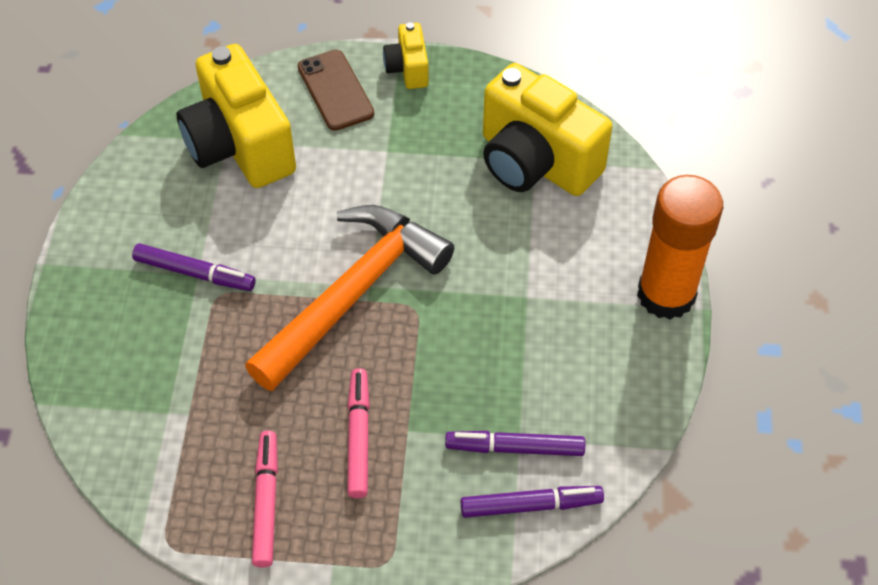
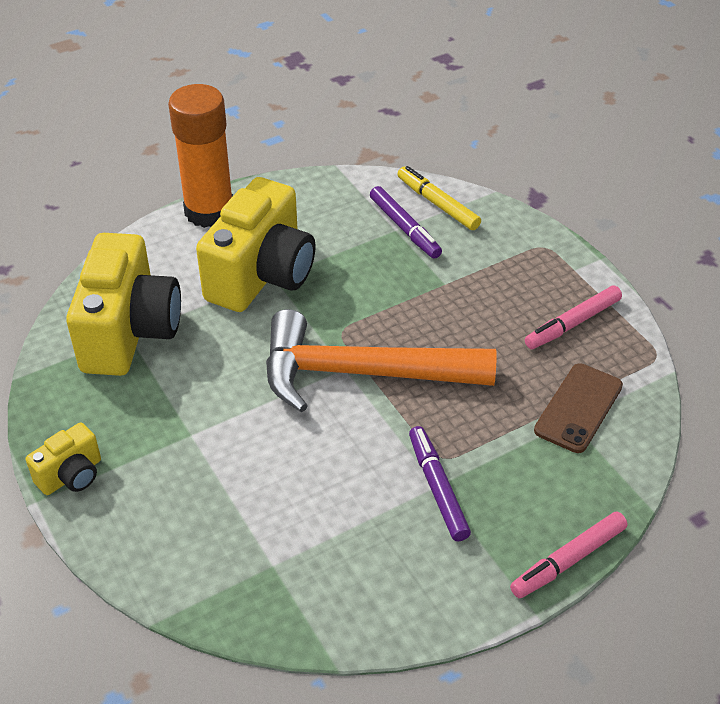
camera: 125 degrees left, 10 degrees down
yellow camera [177,44,296,188] -> yellow camera moved to [196,177,316,312]
brown phone [298,50,374,131] -> brown phone moved to [534,363,623,453]
pink marker [347,368,370,498] -> pink marker moved to [510,512,628,598]
purple marker [461,486,604,518] -> yellow marker [397,166,481,230]

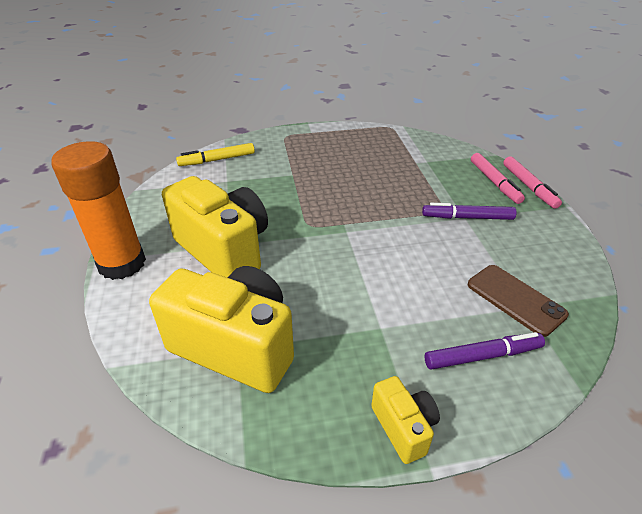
camera: 70 degrees left, 5 degrees down
orange hammer [266,309,496,412] -> none
purple marker [370,186,442,259] -> purple marker moved to [425,332,545,370]
pink marker [525,285,622,349] -> pink marker moved to [471,153,525,204]
brown phone [534,363,623,453] -> brown phone moved to [468,265,569,337]

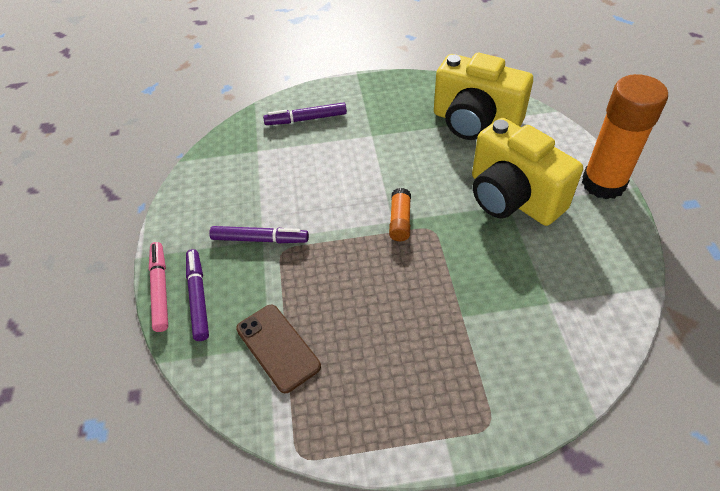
camera: 175 degrees left, 10 degrees up
yellow marker [176,143,255,166] -> none
yellow camera [371,376,440,464] -> none
brown phone [468,265,569,337] -> brown phone moved to [236,305,321,393]
pink marker [471,153,525,204] -> purple marker [186,249,209,341]
none -> orange glue stick [389,188,411,241]

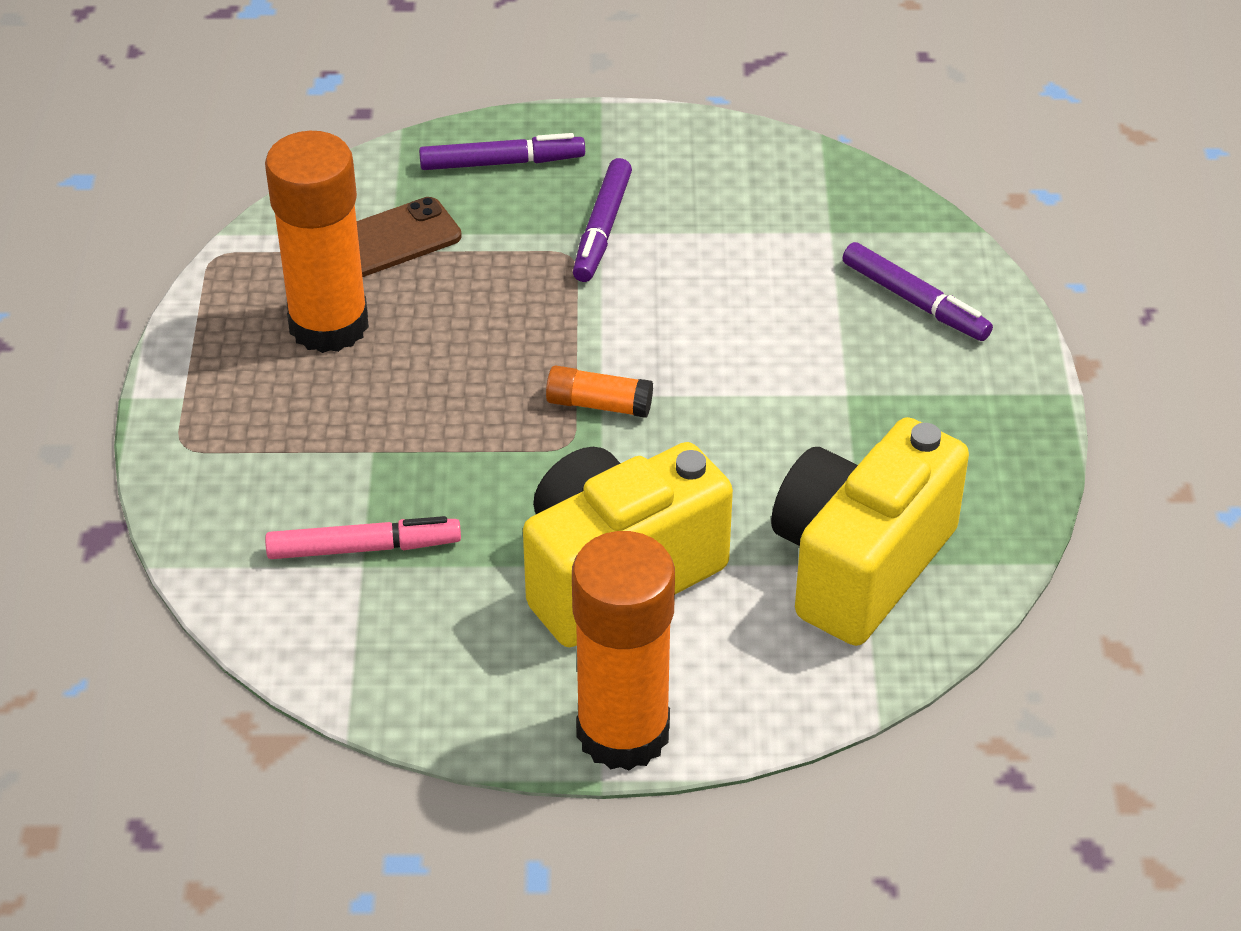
camera: 95 degrees right, 5 degrees down
pink marker [149,242,168,332] -> pink marker moved to [265,516,461,559]
purple marker [263,102,347,125] -> purple marker turned 135 degrees clockwise [843,242,993,341]
none -> orange glue stick [265,131,369,353]

